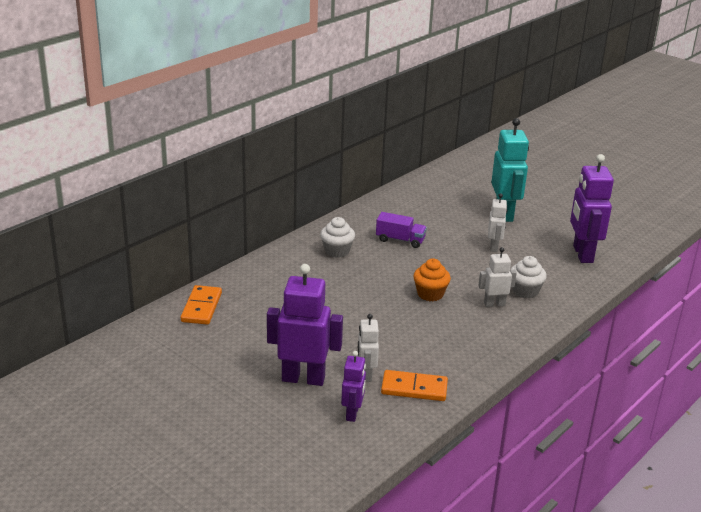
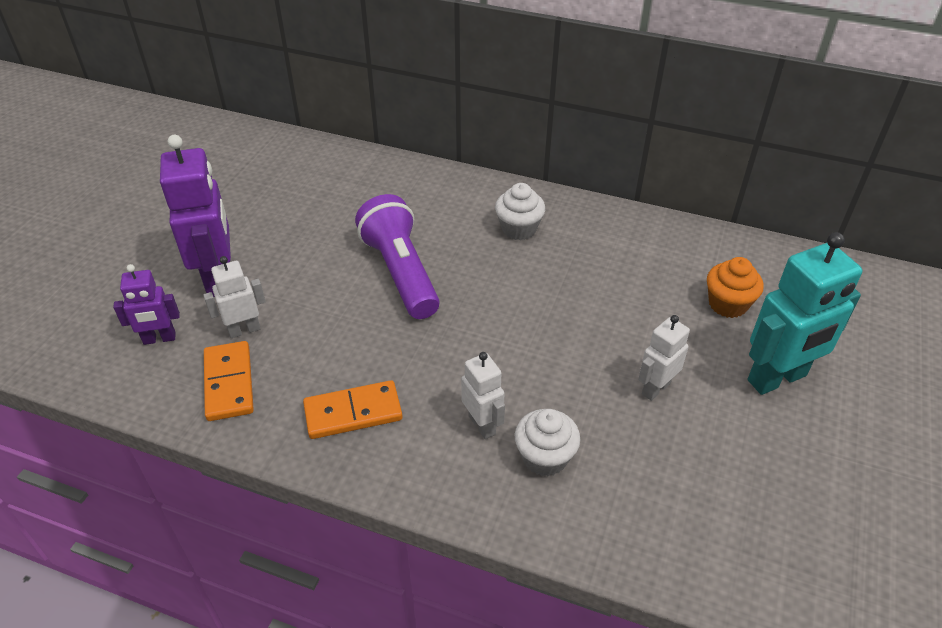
camera: 70 degrees right, 15 degrees up
orange domino [181,285,222,325] -> orange domino moved to [303,380,403,439]
purple truck [376,212,427,248] -> none
orange cupcake [413,258,451,301] -> orange cupcake moved to [707,257,764,318]
white robot [488,193,507,252] -> white robot turned 150 degrees clockwise [638,315,690,401]
purple robot [570,154,614,263] -> none
none -> purple flashlight [355,194,440,319]

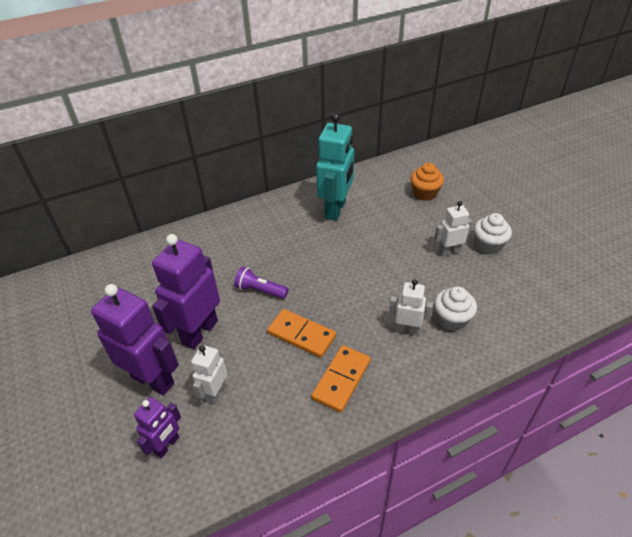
camera: 45 degrees left, 0 degrees up
orange domino [204,341,254,421] -> orange domino moved to [267,309,336,358]
purple flashlight [355,194,440,319] -> purple flashlight [234,267,288,299], size x0.53
white cupcake [495,183,545,240] -> white cupcake moved to [474,213,512,254]
white robot [638,315,690,401] -> white robot turned 75 degrees clockwise [434,201,472,256]
turquoise robot [748,232,863,395] -> turquoise robot moved to [316,113,354,221]
none -> purple robot [152,234,220,349]

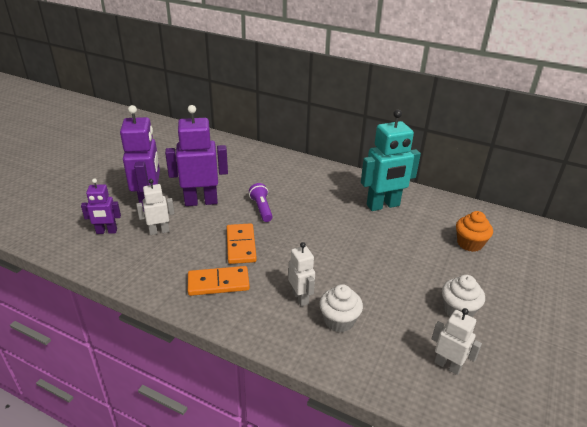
camera: 50 degrees right, 10 degrees down
white robot [434,201,472,256] -> white robot moved to [432,308,482,375]

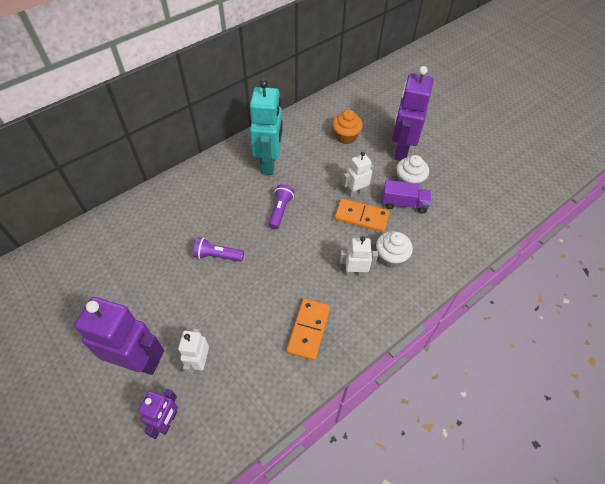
camera: 65 degrees left, 20 degrees up
purple robot [165,105,228,206] -> purple robot moved to [392,66,434,161]
orange domino [227,223,257,264] -> orange domino moved to [335,199,390,232]
white robot [432,308,482,375] -> white robot moved to [343,152,374,198]
none -> purple flashlight [269,184,295,229]
none -> purple truck [382,180,431,213]

